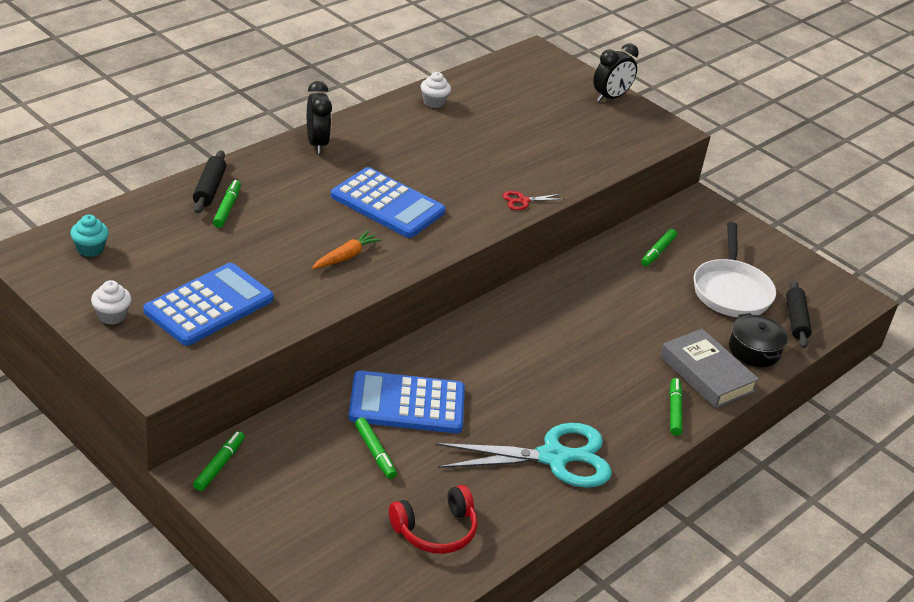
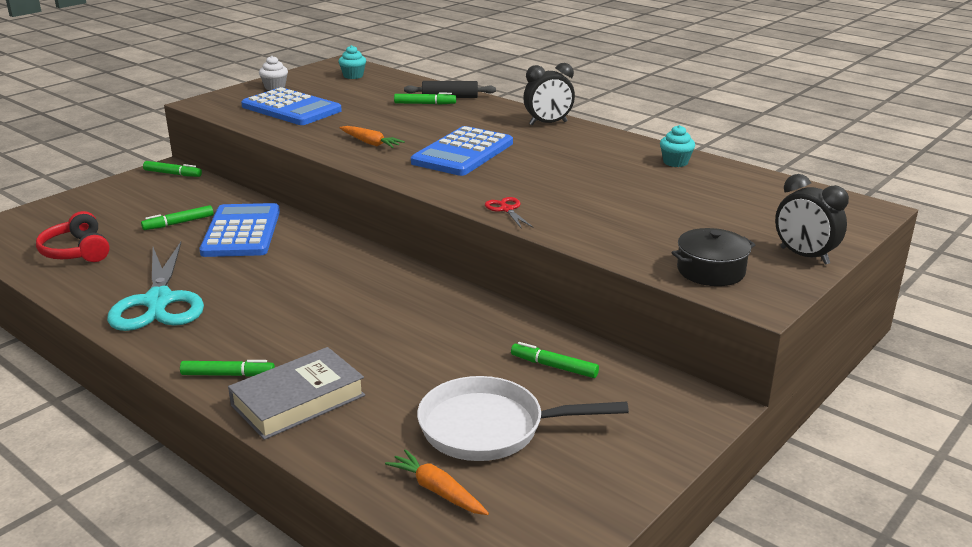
camera: 90 degrees right, 10 degrees down
white cupcake [421,72,451,108] -> turquoise cupcake [660,125,695,167]
black pot [729,313,788,367] -> black pot moved to [671,228,755,286]
black rolling pin [786,280,812,348] -> orange carrot [385,449,489,515]

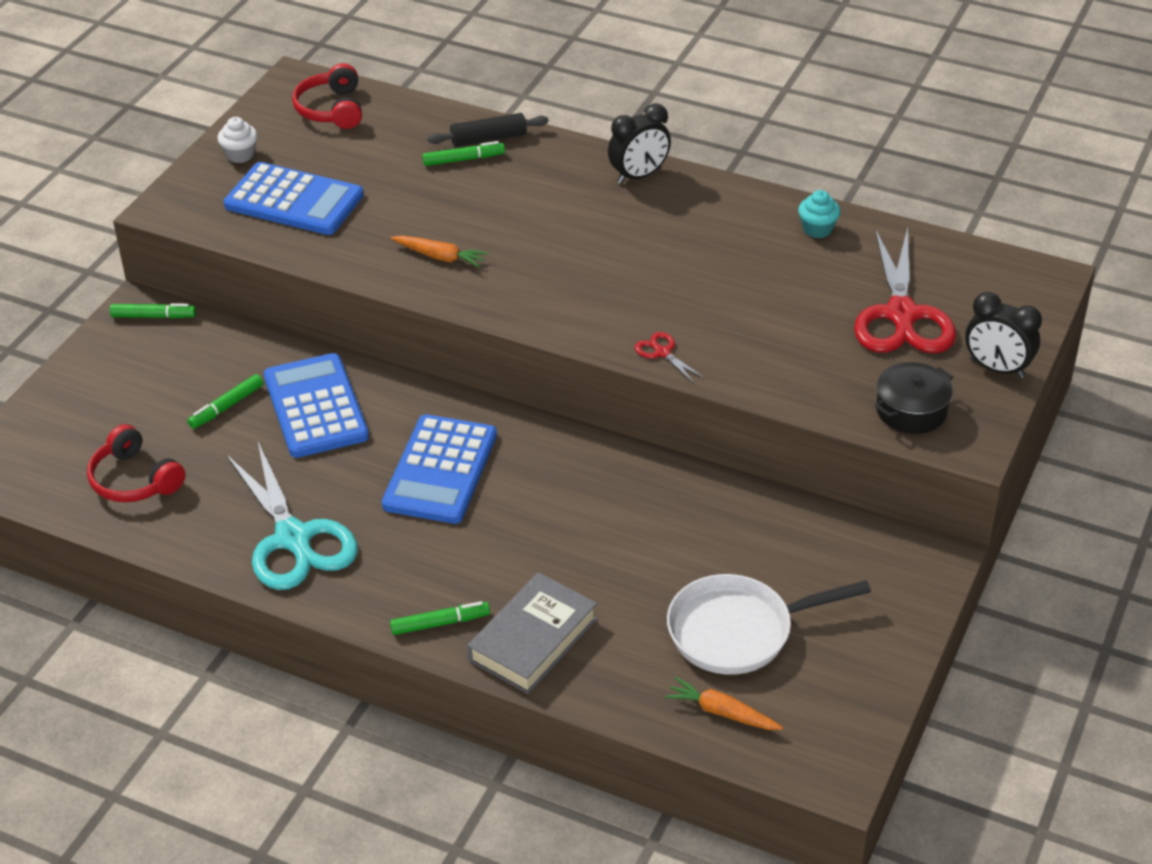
camera: 15 degrees left, 15 degrees up
turquoise cupcake [338,45,366,79] -> red headphones [292,63,362,129]
blue calculator [411,126,513,176] -> blue calculator moved to [382,414,497,524]
green marker [511,342,599,378] -> none
none -> red scissors [854,228,956,353]

